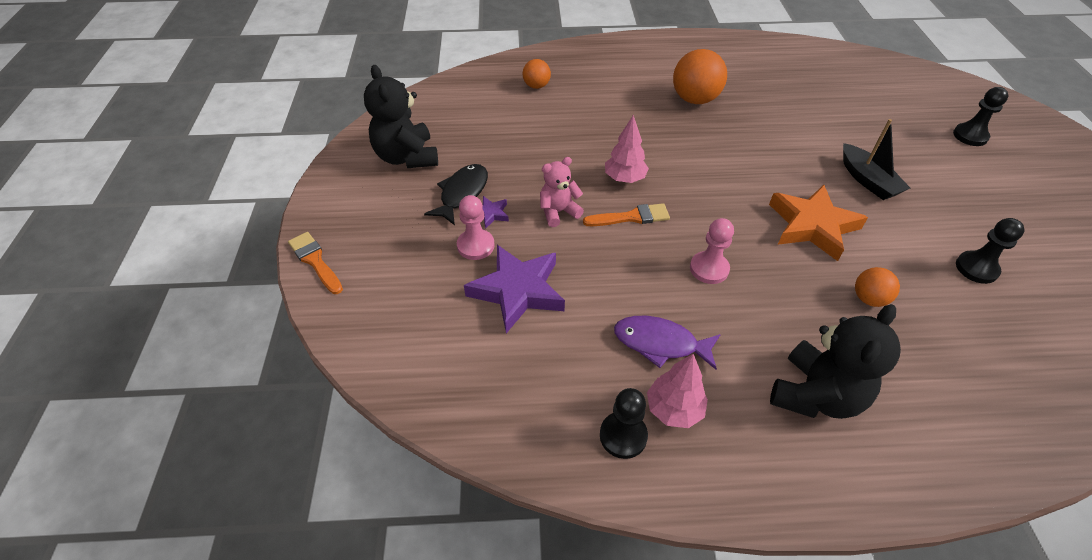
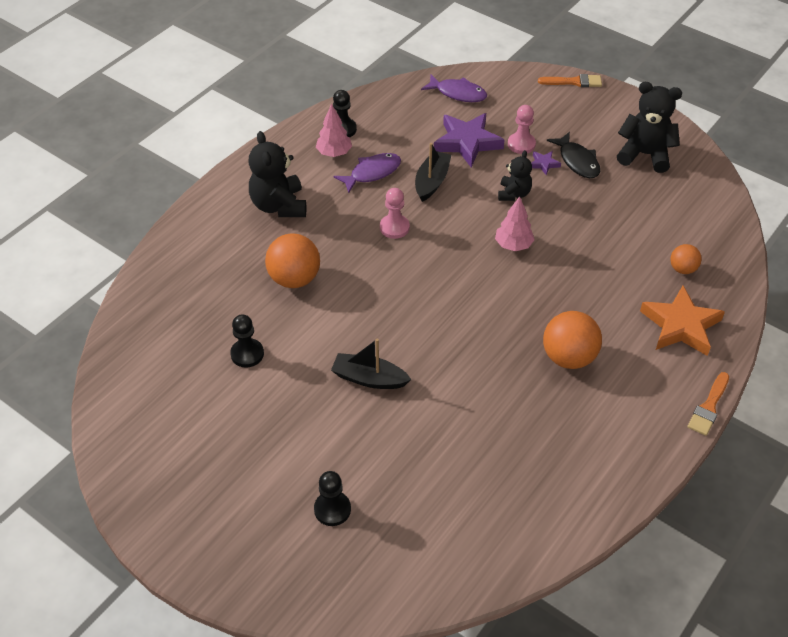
camera: 130 degrees right, 0 degrees up
pink teddy bear [540,157,584,227] -> black teddy bear [498,150,532,201]
orange brush [583,203,670,226] -> orange brush moved to [688,372,729,436]
orange star [769,185,868,261] -> orange star moved to [640,286,725,356]
orange ball [855,267,900,307] -> orange ball [265,233,320,288], size x1.79
none -> black boat [415,143,451,202]
none -> purple fish [421,74,487,102]

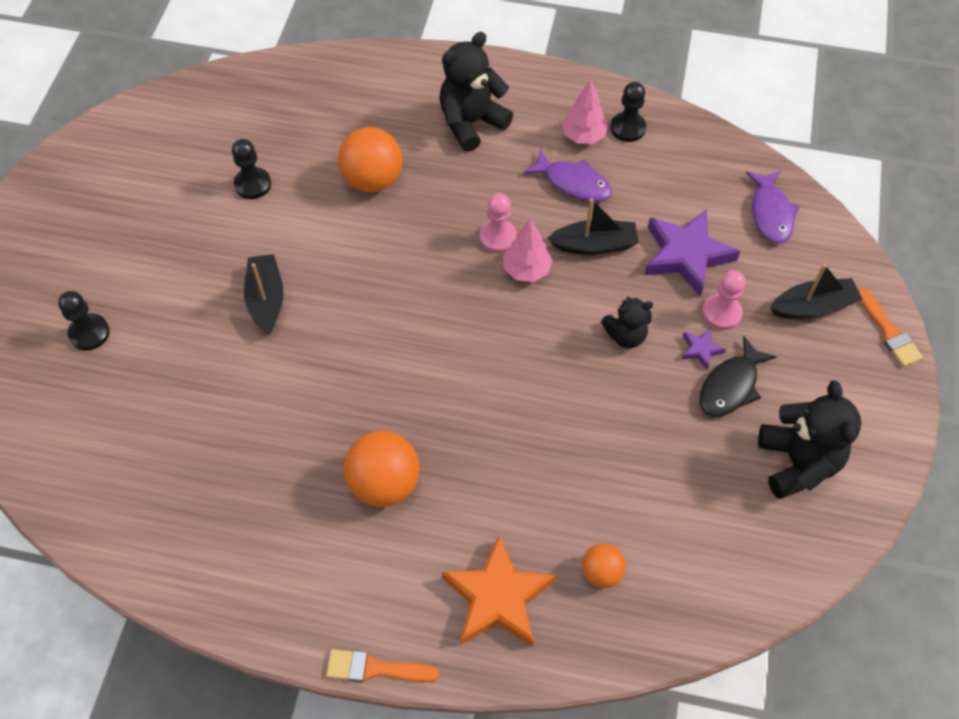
camera: 65 degrees right, 10 degrees up
pink tree [495,196,535,251] -> pink tree moved to [503,219,553,282]
none -> black boat [770,264,863,319]

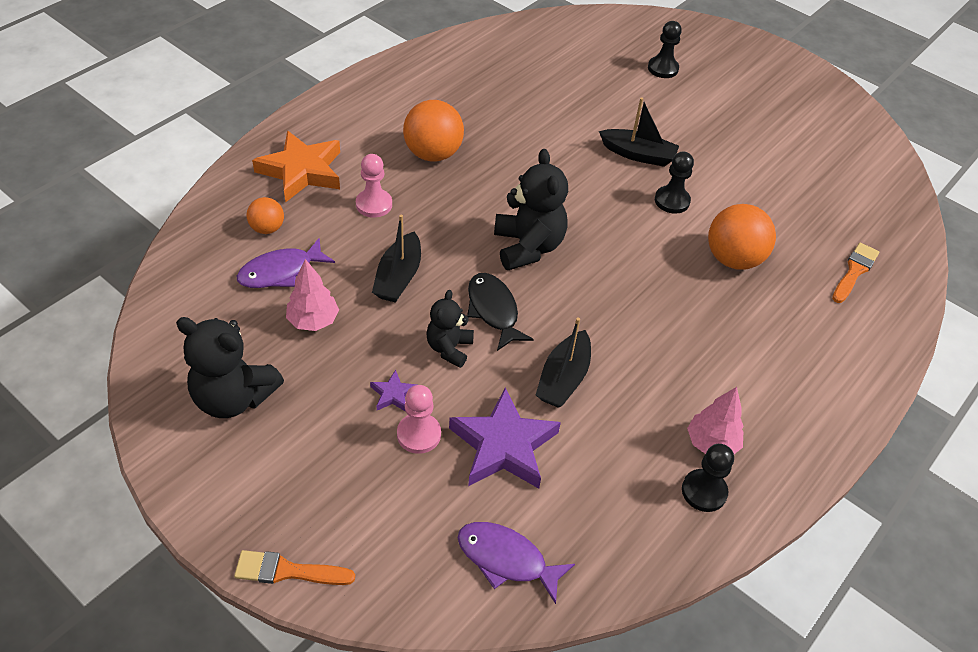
camera: 115 degrees right, 10 degrees down
black pawn [232,139,271,199] -> black pawn moved to [655,152,694,214]
orange brush [326,649,439,682] -> orange brush moved to [832,243,879,303]
black teddy bear [439,32,513,152] -> black teddy bear moved to [494,149,568,270]
pink pawn [479,193,517,253] -> pink pawn moved to [356,154,392,218]
pink tree [503,219,553,282] -> pink tree moved to [286,259,339,331]
purple fish [523,149,612,202] -> purple fish moved to [236,238,335,288]
black fish [699,336,777,417] -> black fish moved to [467,273,534,351]
black boat [770,264,863,319] -> black boat moved to [372,215,421,303]

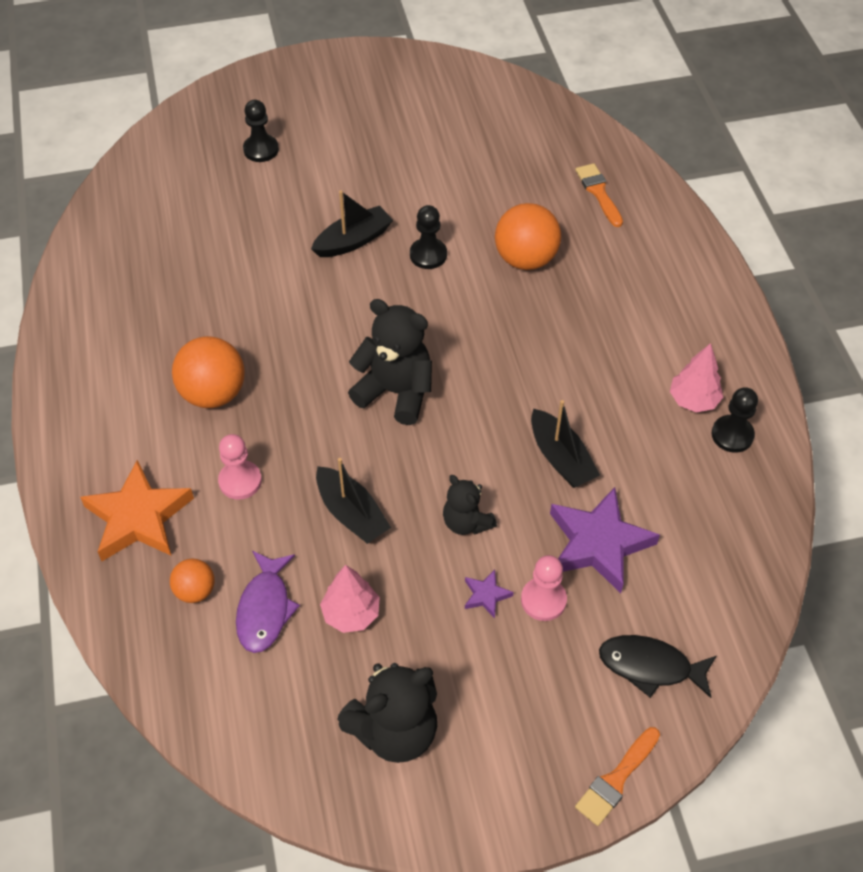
camera: 50 degrees left, 5 degrees up
purple fish [458,522,575,604] -> none
black fish [467,273,534,351] -> black fish moved to [599,635,716,698]

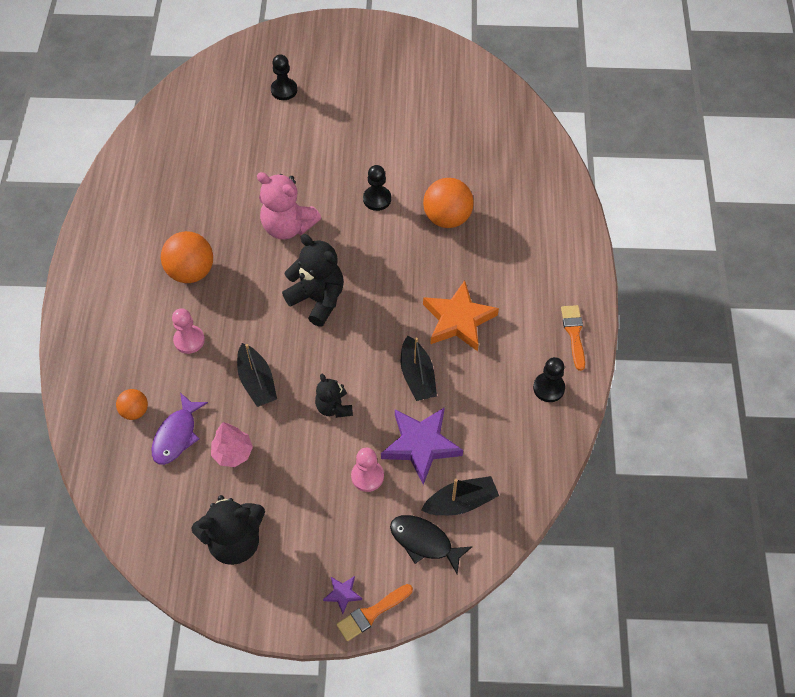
camera: 15 degrees right, 5 degrees up
orange star [80,460,194,561] -> orange star moved to [423,280,499,351]
black boat [311,190,393,257] -> black boat moved to [421,476,499,515]
purple star [465,570,513,619] -> purple star moved to [323,576,362,614]
orange brush [575,163,623,227] -> orange brush moved to [561,305,585,371]
pink tree [670,343,723,412] -> none
none -> pink teddy bear [257,172,321,240]

